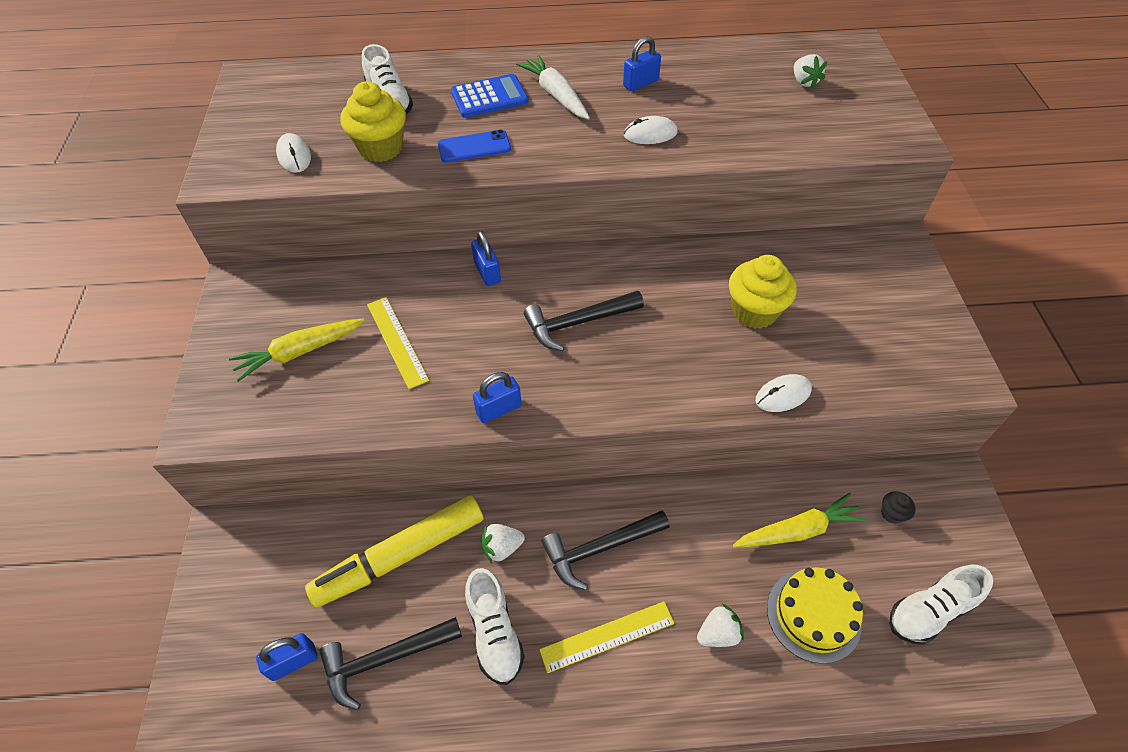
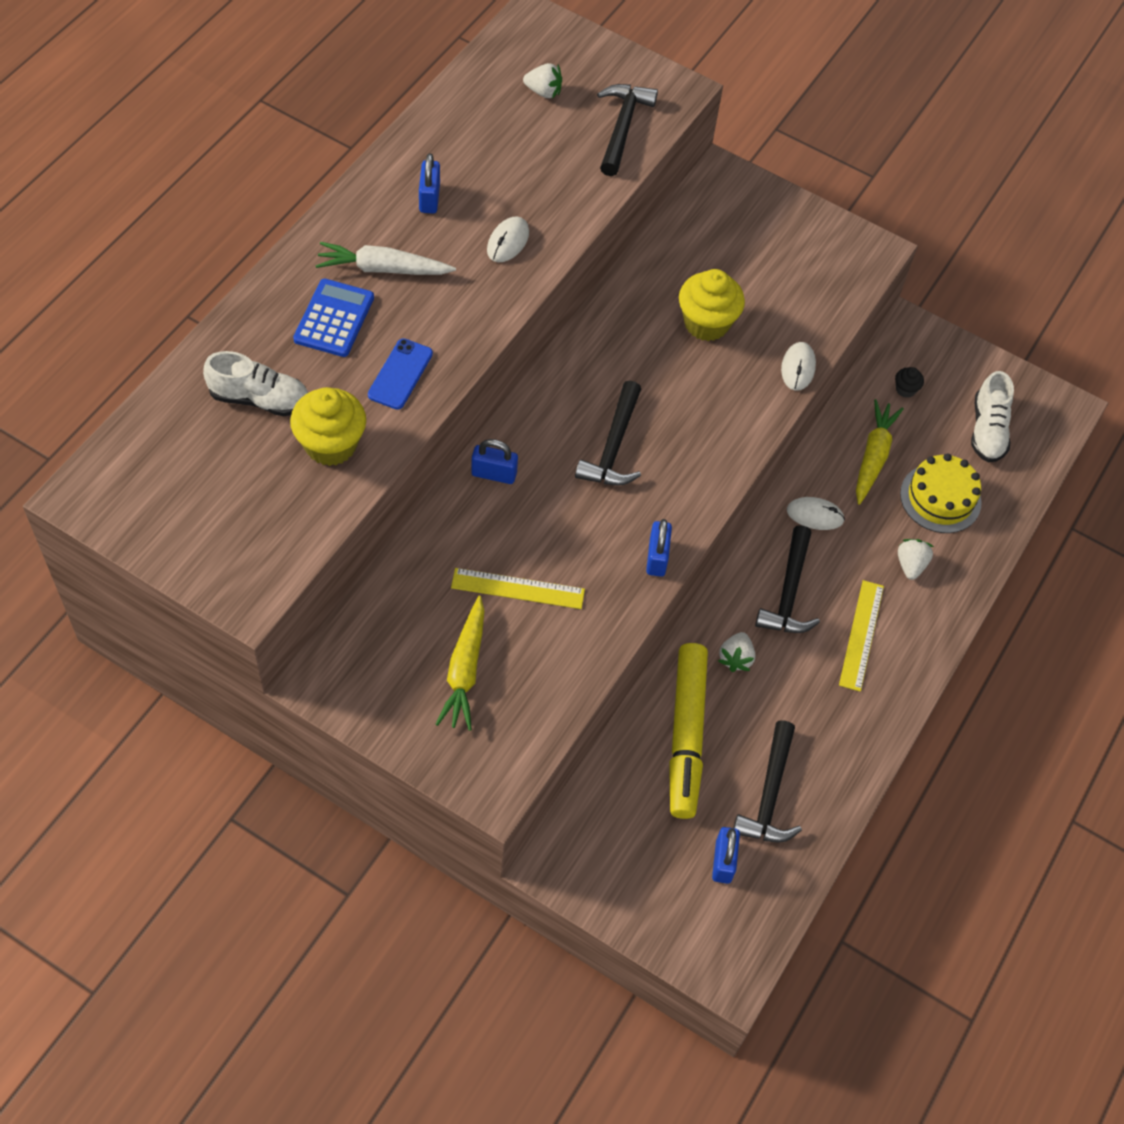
camera: 60 degrees left, 5 degrees up
white mouse [276,133,311,173] -> white mouse moved to [787,497,845,530]
white shoe [465,568,525,685] -> none
none -> black hammer [597,84,658,176]

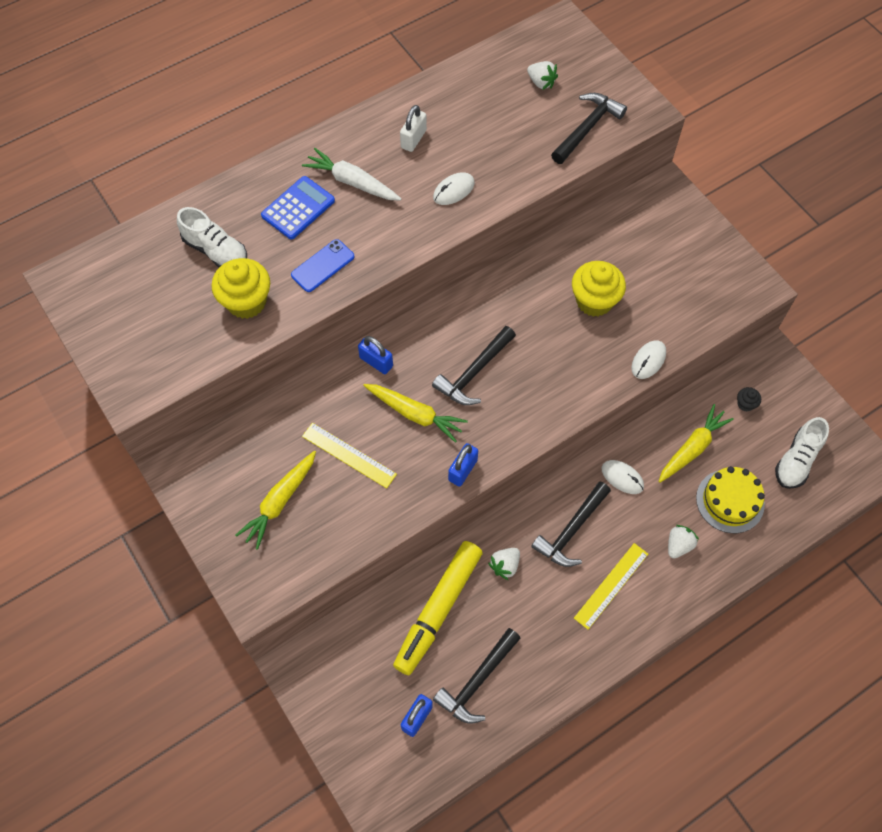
camera: 30 degrees right, 5 degrees up
blue padlock [419,153,440,214] -> white padlock [400,105,427,152]
none -> yellow carrot [363,384,468,443]

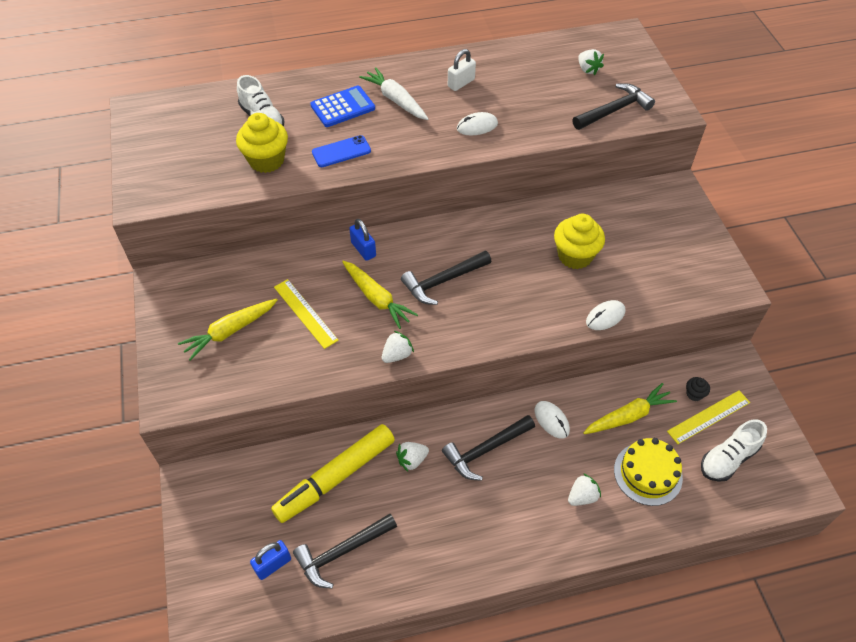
camera: 20 degrees right, 10 degrees down
blue padlock [448,443,478,487] -> white strawberry [382,331,414,363]
yellow ruler [574,543,648,630] -> yellow ruler moved to [667,390,750,444]

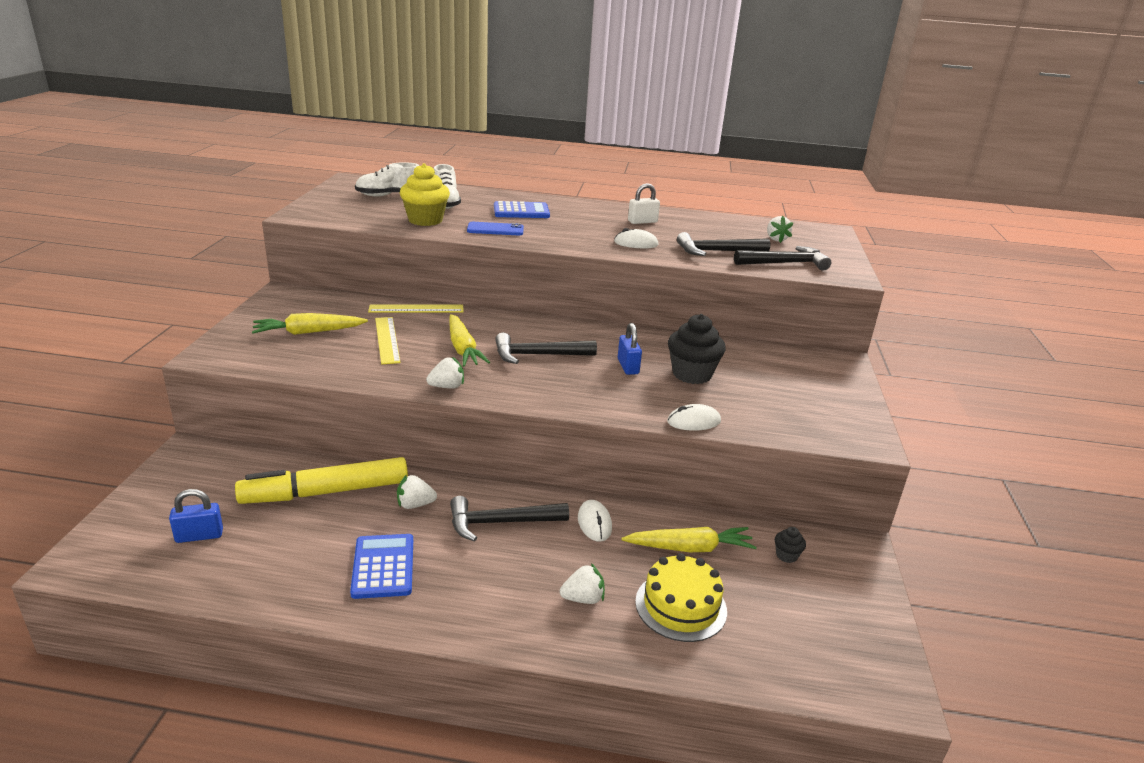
camera: 20 degrees right, 25 degrees down
black hammer [293,514,397,589] -> black hammer moved to [677,232,770,256]
blue padlock [349,219,376,261] -> blue padlock moved to [618,323,642,375]
white carrot [359,67,429,120] -> none
yellow cupcake [554,214,605,269] -> black cupcake [668,314,726,384]
yellow ruler [667,390,750,444] -> yellow ruler moved to [368,305,464,312]
white shoe [701,419,767,482] -> white shoe moved to [355,162,419,197]
none -> blue calculator [350,534,413,599]

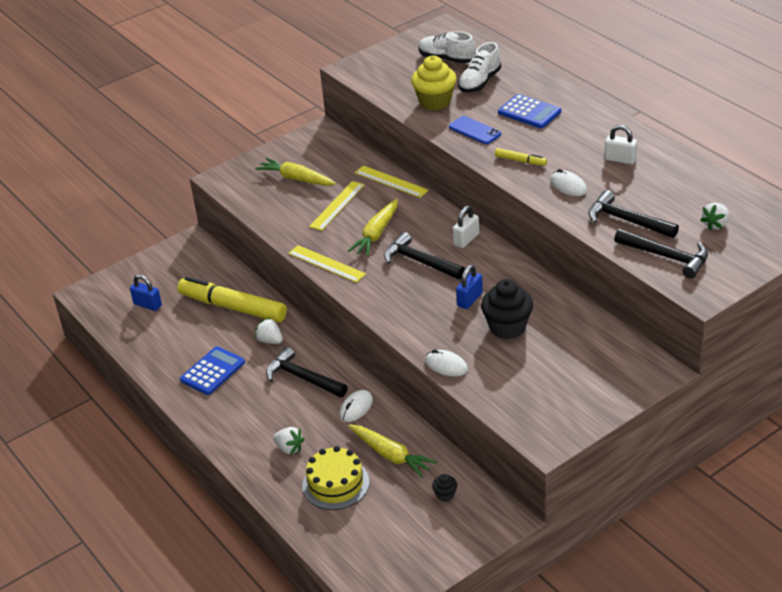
camera: 50 degrees right, 10 degrees up
white strawberry [426,357,464,388] -> yellow ruler [288,245,366,283]
none -> white padlock [453,206,479,248]
none -> yellow marker [495,148,547,166]

